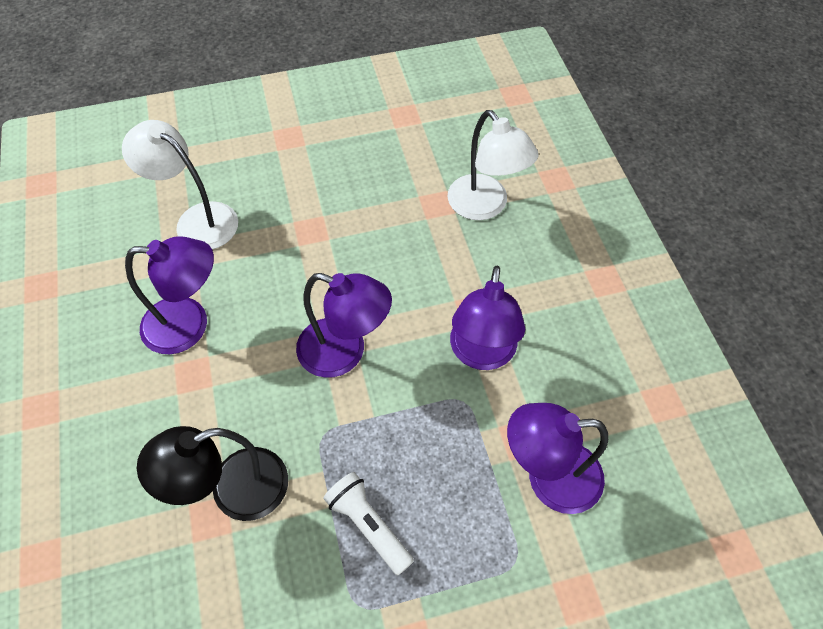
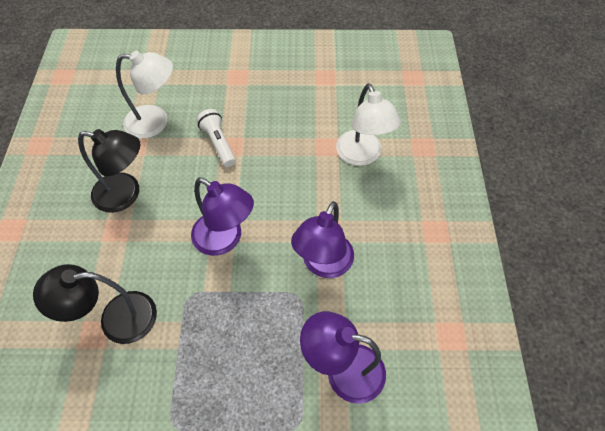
camera: 15 degrees right, 0 degrees up
white lamp [122,120,238,249] -> white lamp turned 135 degrees clockwise [116,51,173,139]
purple lamp [125,237,214,354] -> black lamp [78,129,140,213]
white flashlight [323,472,414,575] -> white flashlight moved to [196,109,236,167]

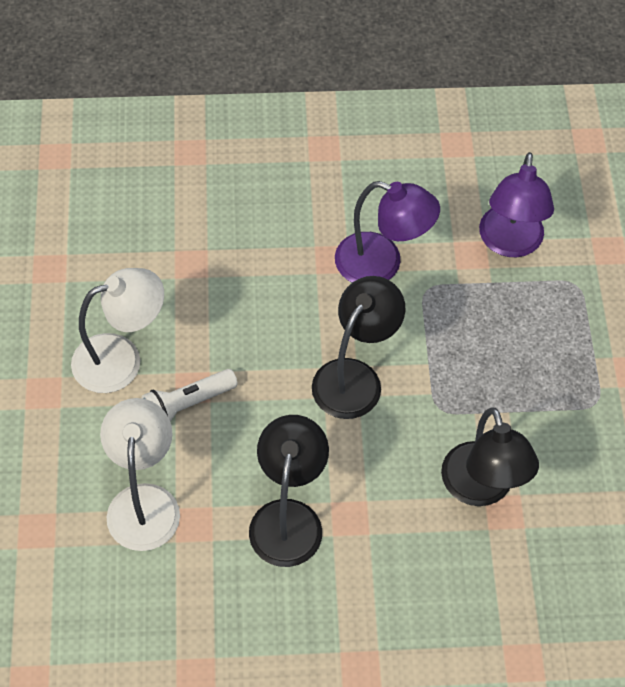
camera: 95 degrees left, 0 degrees up
purple lamp [191,177,254,256] -> black lamp [312,276,405,419]
white lamp [336,83,401,166] -> white lamp moved to [71,268,164,393]

